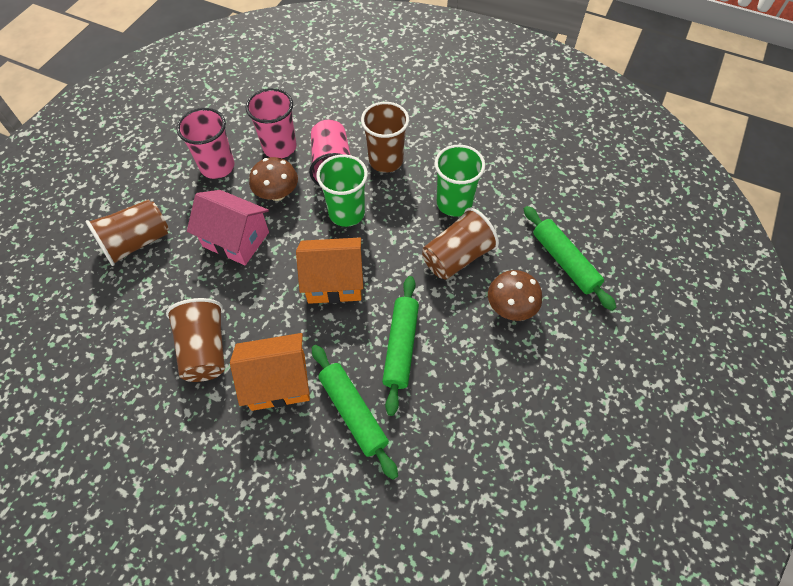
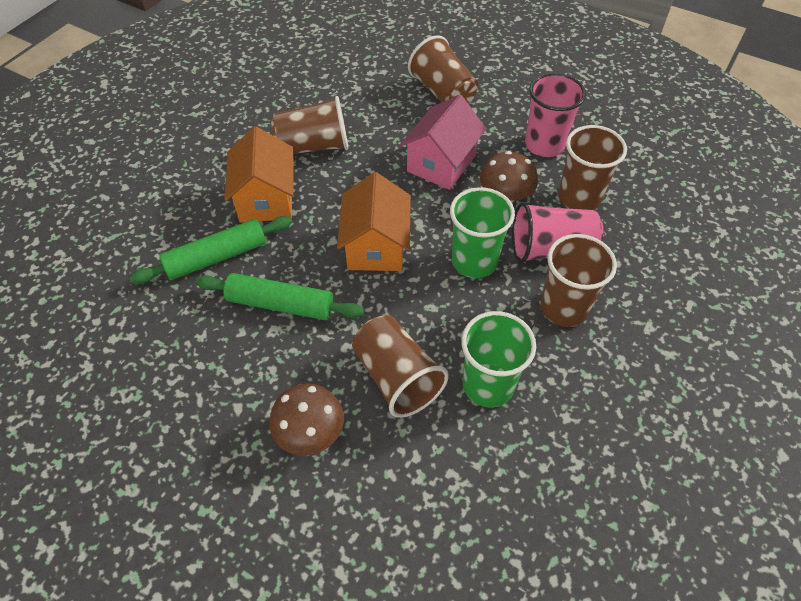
camera: 95 degrees right, 5 degrees down
pink cup [246,88,297,158] -> brown cup [558,125,627,210]
green rolling pin [524,206,617,311] -> none

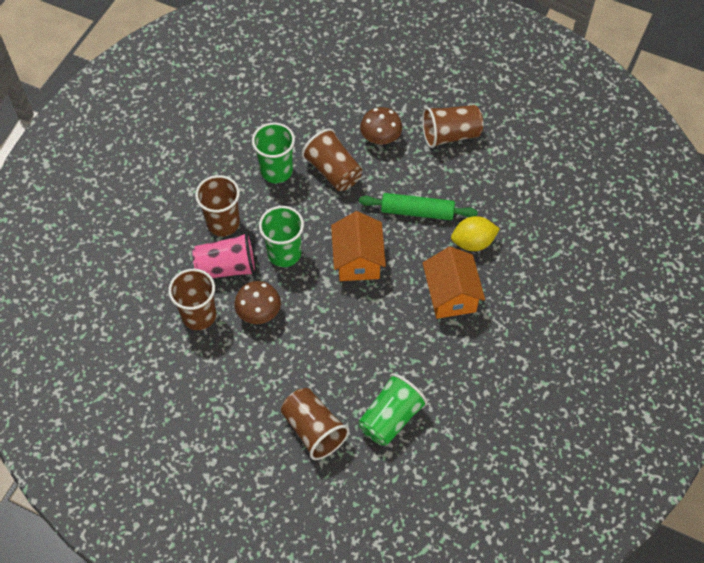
camera: 175 degrees right, 5 degrees up
green rolling pin [130,216,292,284] -> yellow lemon [451,216,500,251]
brown cup [271,96,348,154] -> brown cup moved to [422,105,483,148]
pink house [400,95,486,190] -> none
pink cup [525,73,586,157] -> none
none -> green cup [358,373,428,446]

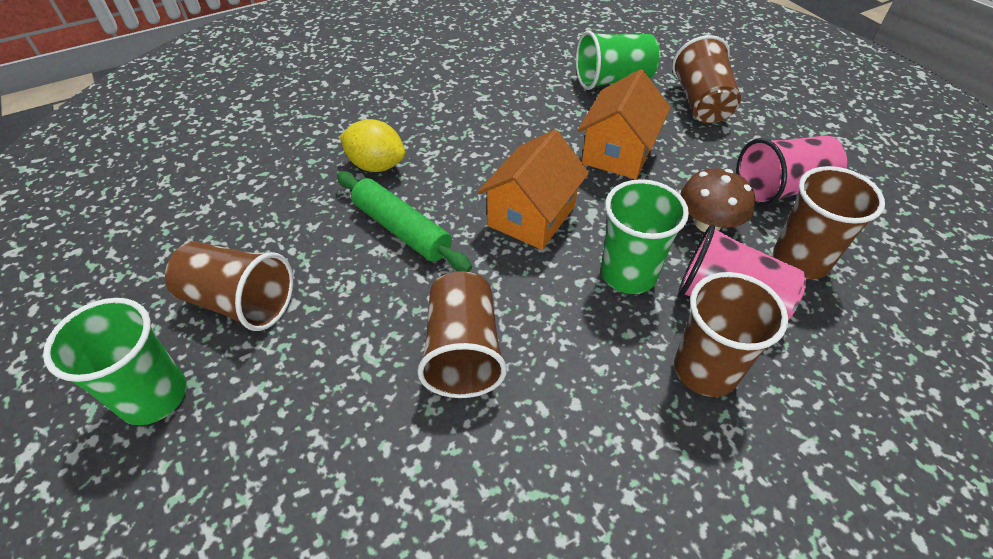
camera: 145 degrees left, 10 degrees down
green cup [252,122,295,183] -> green cup moved to [43,298,187,425]
brown mushroom [360,107,402,145] -> none
orange house [423,246,485,319] -> orange house moved to [578,69,671,179]
none -> pink cup [736,136,847,207]

